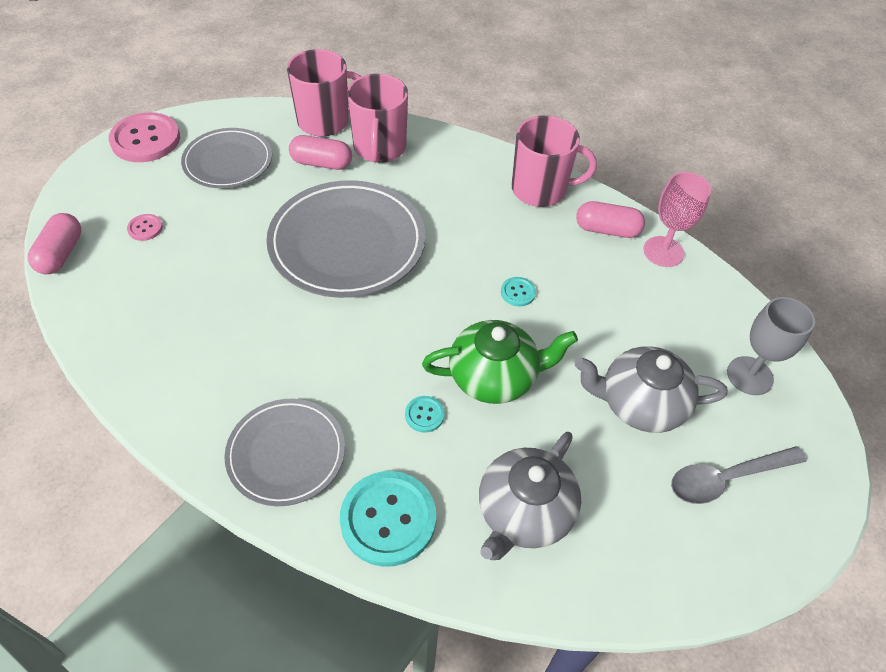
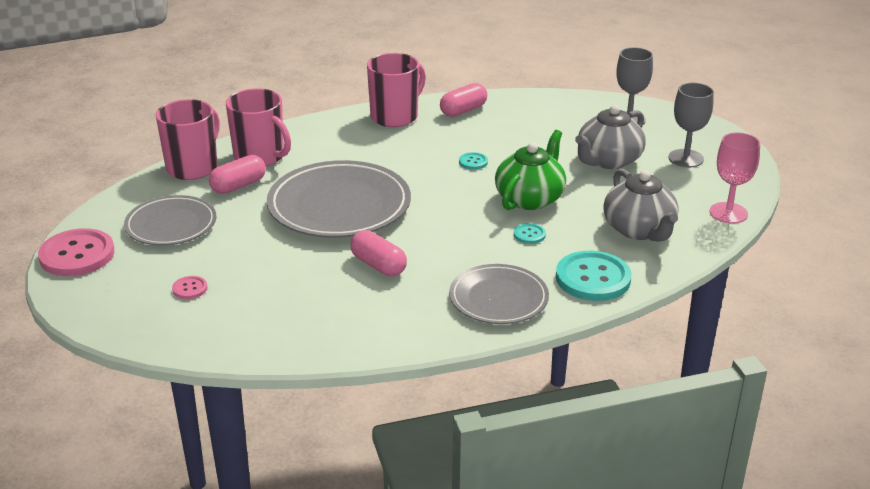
camera: 50 degrees left, 20 degrees down
pink capsule [28,213,81,274] -> pink capsule moved to [350,230,407,276]
pink goblet [643,172,711,267] -> pink goblet moved to [710,132,760,224]
grey spoon [671,446,807,504] -> grey goblet [668,83,714,167]

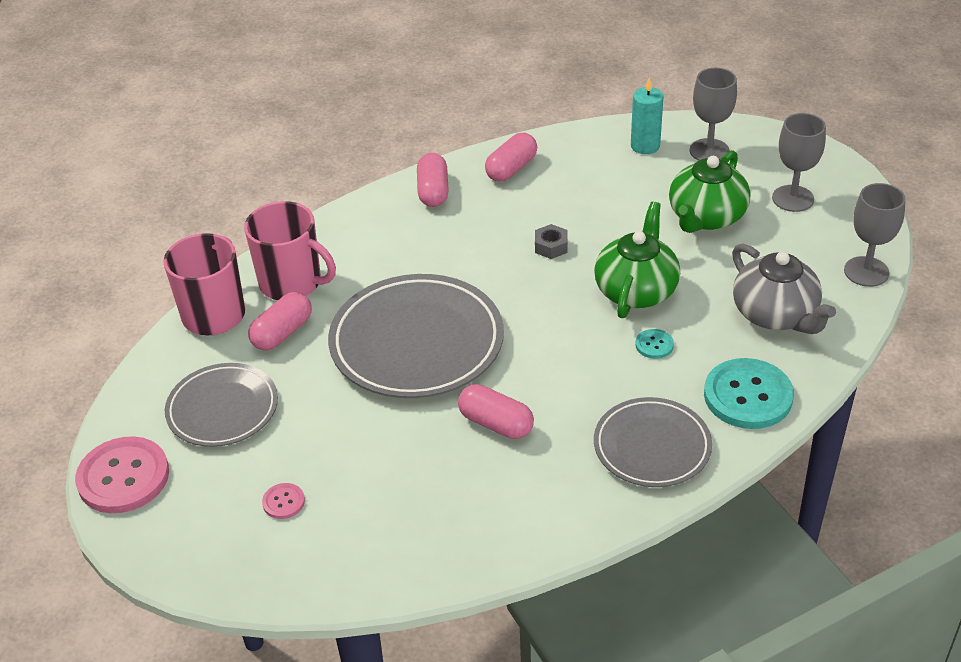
camera: 10 degrees left, 10 degrees up
pink mug [367,53,426,127] -> pink capsule [417,153,449,207]
turquoise button [459,152,488,170] -> grey nut [535,224,568,259]
grey teapot [575,105,646,169] -> green teapot [669,150,750,233]
pink goblet [710,132,760,224] -> grey goblet [844,183,906,287]
none -> turquoise candle [631,77,664,154]

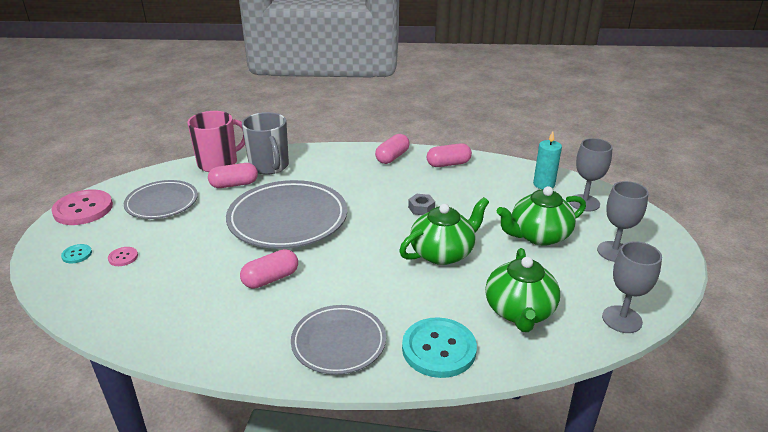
camera: 35 degrees right, 10 degrees down
pink mug [244,201,336,300] -> grey mug [242,112,289,175]
pink capsule [458,384,534,439] -> pink capsule turned 75 degrees clockwise [240,249,298,289]
turquoise button [635,329,674,359] -> turquoise button moved to [61,244,92,263]
grey teapot [732,244,836,334] -> green teapot [485,248,560,332]

